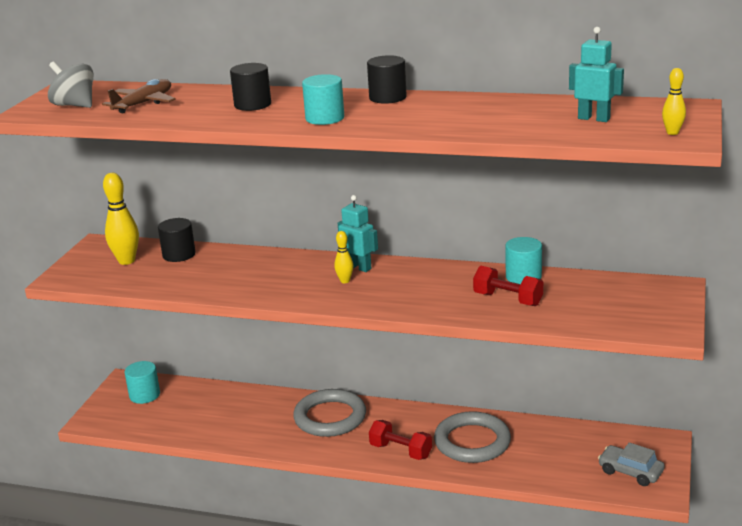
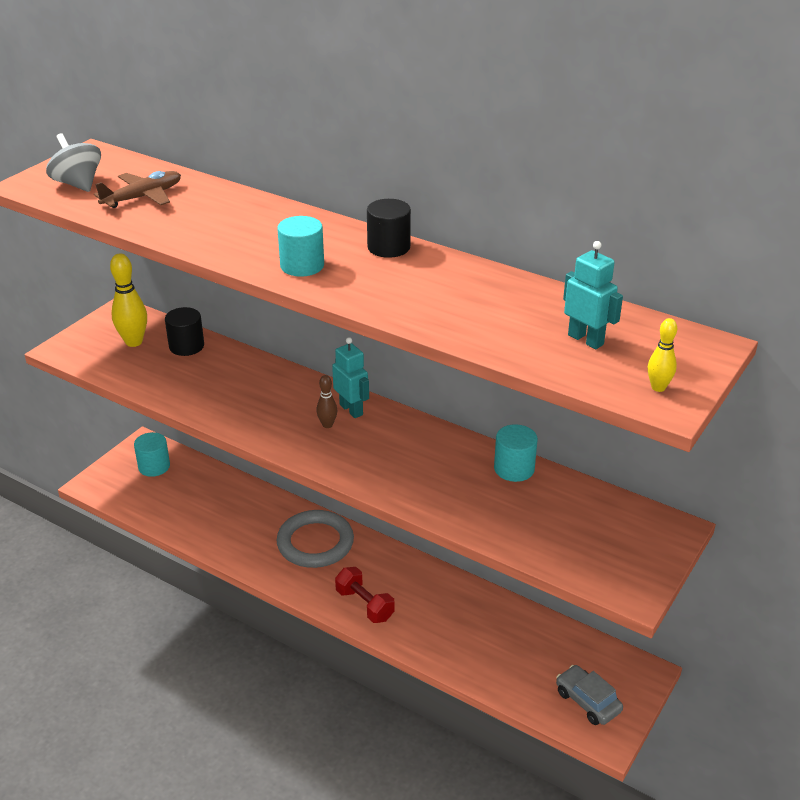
camera: 15 degrees right, 10 degrees up
black cylinder [230,63,271,111] -> none
yellow bowling pin [334,231,353,283] -> brown bowling pin [316,375,337,428]
grey ring [434,411,511,463] -> none
red dumbbell [473,266,543,306] -> none

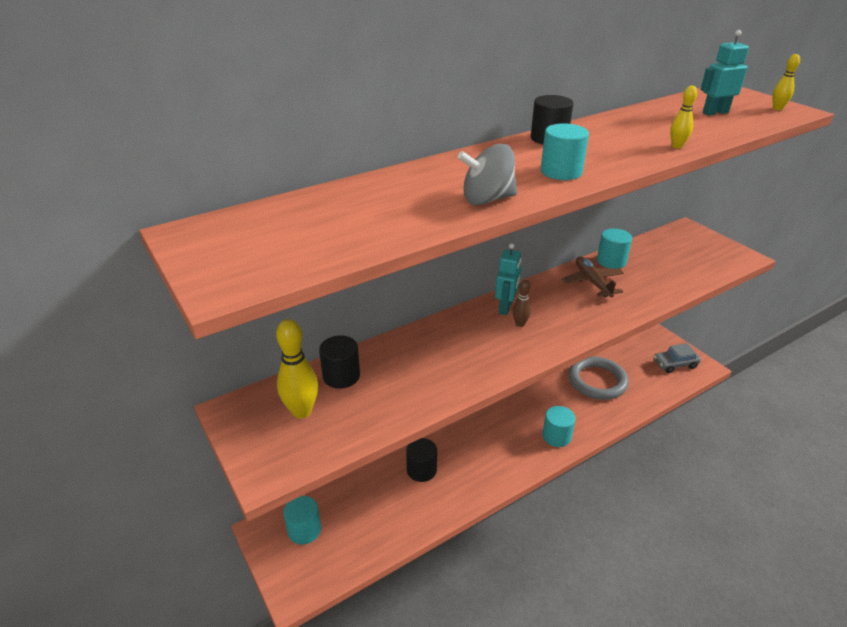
camera: 65 degrees left, 0 degrees up
grey spinning top [46,133,101,192] -> grey spinning top moved to [458,144,517,205]
brown plane [94,171,181,208] -> brown plane moved to [562,256,624,297]
grey ring [277,510,354,568] -> grey ring moved to [568,356,629,400]
turquoise robot [332,337,369,418] -> turquoise robot turned 120 degrees clockwise [495,243,522,315]
red dumbbell [335,567,395,623] -> turquoise cylinder [542,406,575,447]
none -> black cylinder [406,438,437,482]
none -> yellow bowling pin [670,86,697,149]

